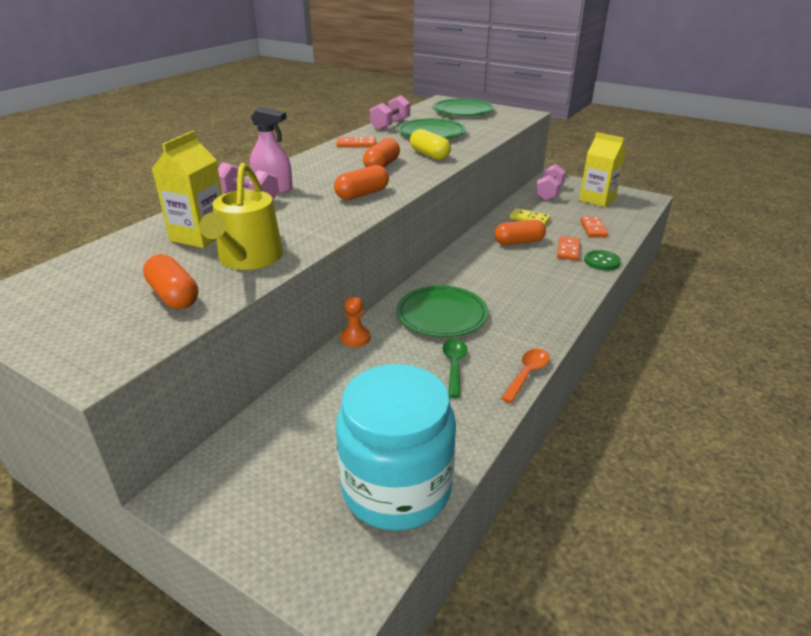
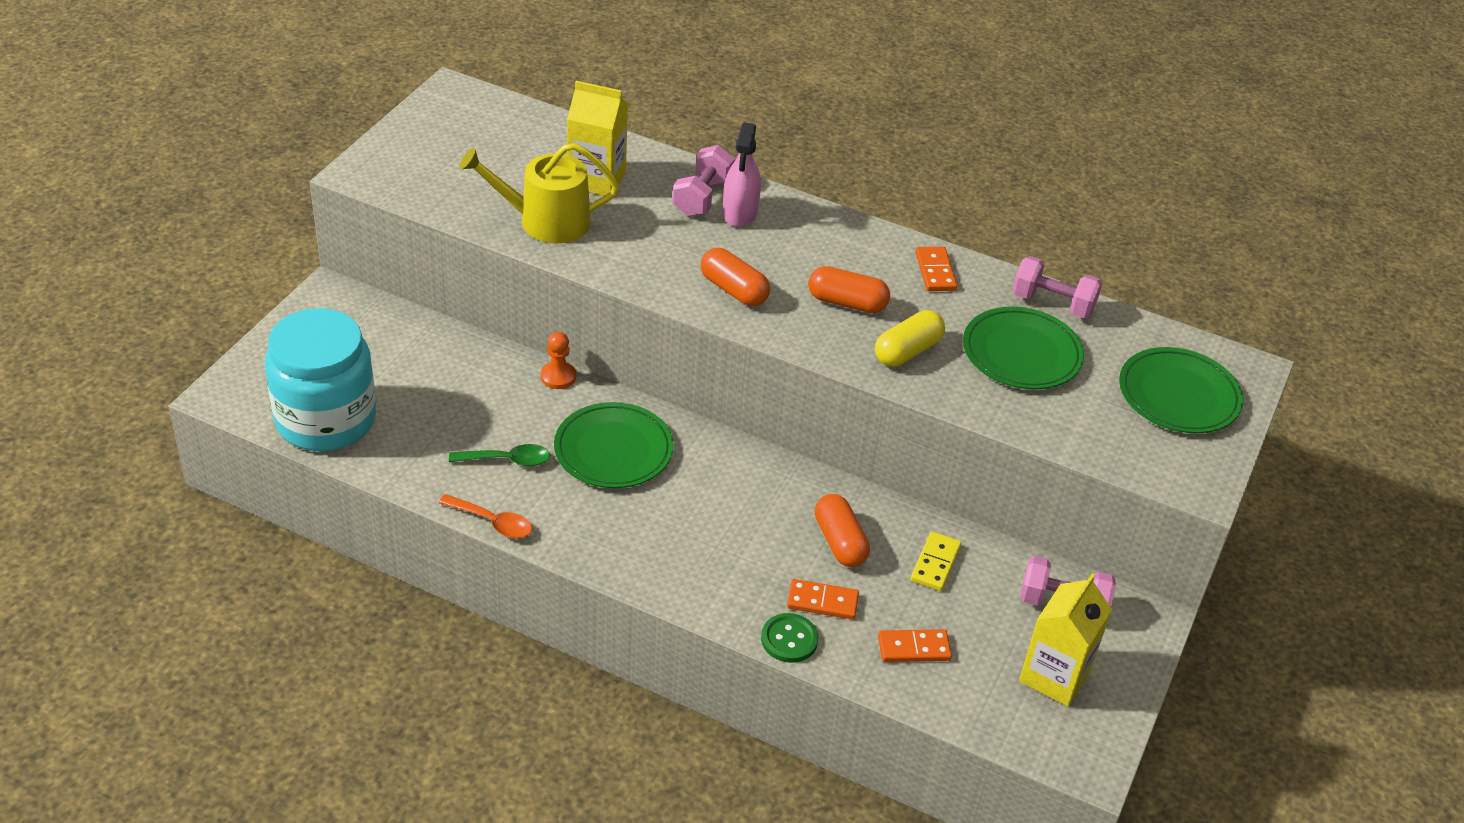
camera: 80 degrees right, 10 degrees up
orange capsule [143,254,198,309] -> none

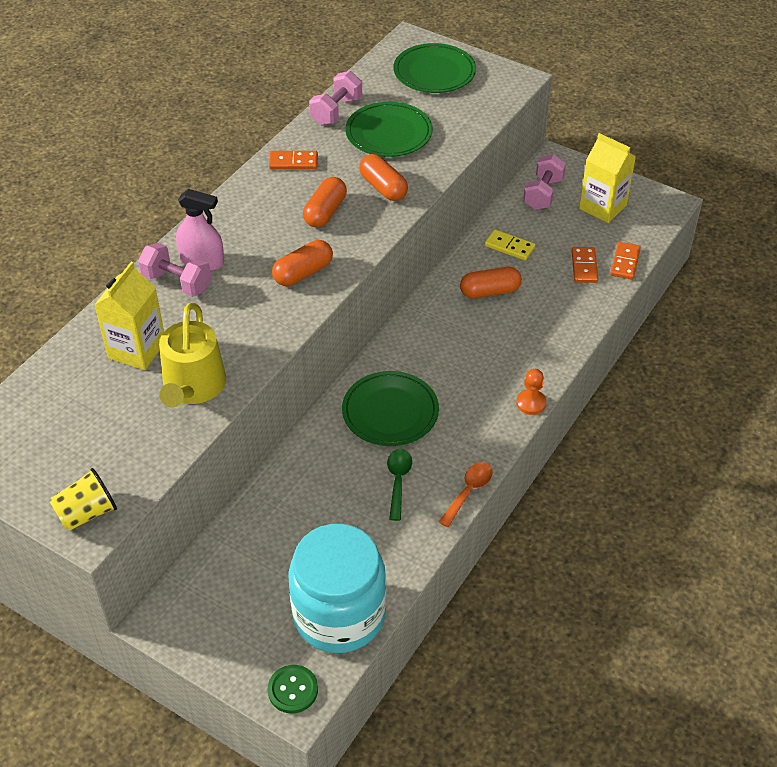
camera: 80 degrees left, 5 degrees up
orange pawn [541,332,576,389] -> orange pawn moved to [516,369,546,415]
green button [761,613,819,663] -> green button moved to [268,665,318,713]
orange domino [787,579,859,619] -> orange domino moved to [610,242,641,280]
yellow capsule [875,310,945,367] -> orange capsule [359,154,408,201]
none -> yellow cup [50,468,117,531]

